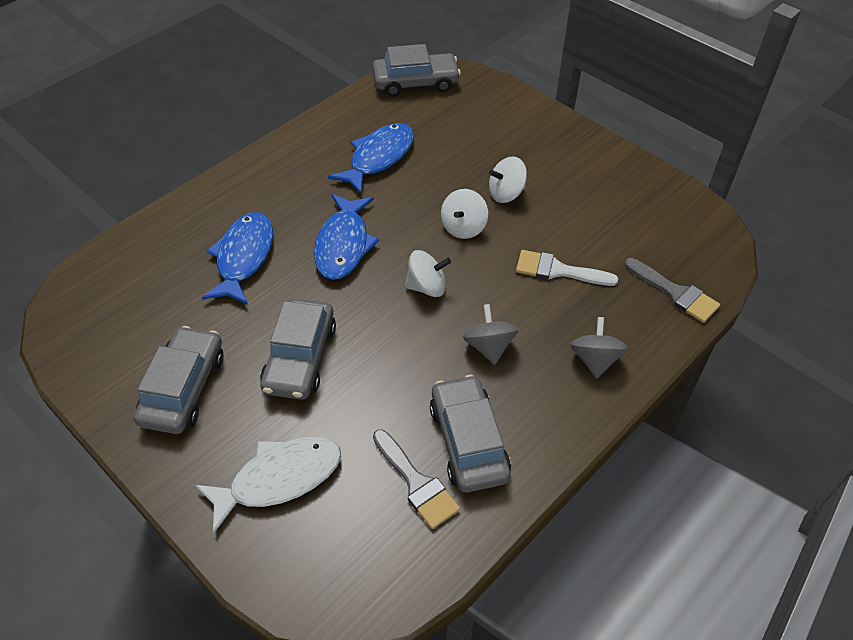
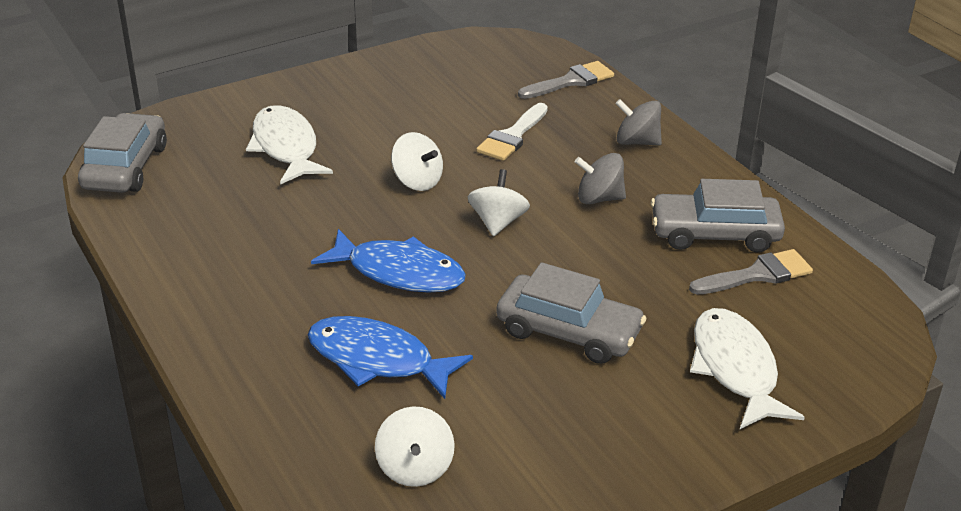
camera: 75 degrees left, 15 degrees down
grey car [134,326,223,434] -> none
blue fish [328,123,414,195] -> none
white spinning top [489,156,527,203] -> white spinning top moved to [375,406,455,487]
none -> white fish [246,105,333,185]

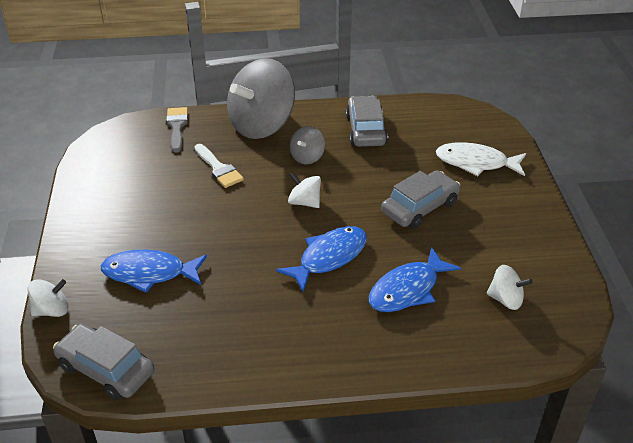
camera: 65 degrees left, 5 degrees up
white fish [246,105,333,185] -> blue fish [101,250,207,293]
white spinning top [391,132,443,191] -> white spinning top moved to [27,279,69,317]
grey spinning top [615,99,662,146] -> grey spinning top [227,58,295,139], size x2.21
grey car [651,179,785,252] -> grey car turned 150 degrees clockwise [346,96,388,147]
grey brush [689,249,813,295] -> none

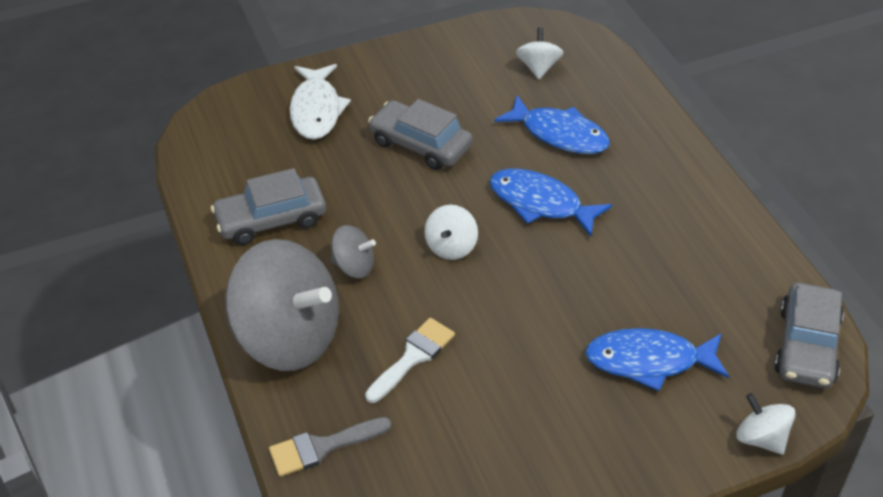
camera: 105 degrees left, 5 degrees up
blue fish [101,250,207,293] -> blue fish turned 105 degrees clockwise [585,328,729,391]

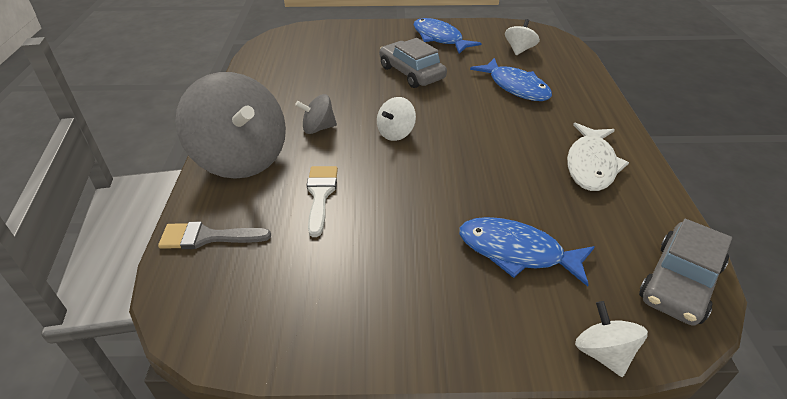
camera: 20 degrees right, 5 degrees down
grey car [211,168,326,245] -> none
white fish [290,64,351,140] -> white fish moved to [567,123,629,191]
grey spinning top [331,225,376,278] -> grey spinning top turned 135 degrees clockwise [295,94,337,134]
white brush [365,318,455,403] -> white brush turned 60 degrees counterclockwise [306,166,338,237]
blue fish [489,169,612,237] -> blue fish moved to [414,18,482,54]

